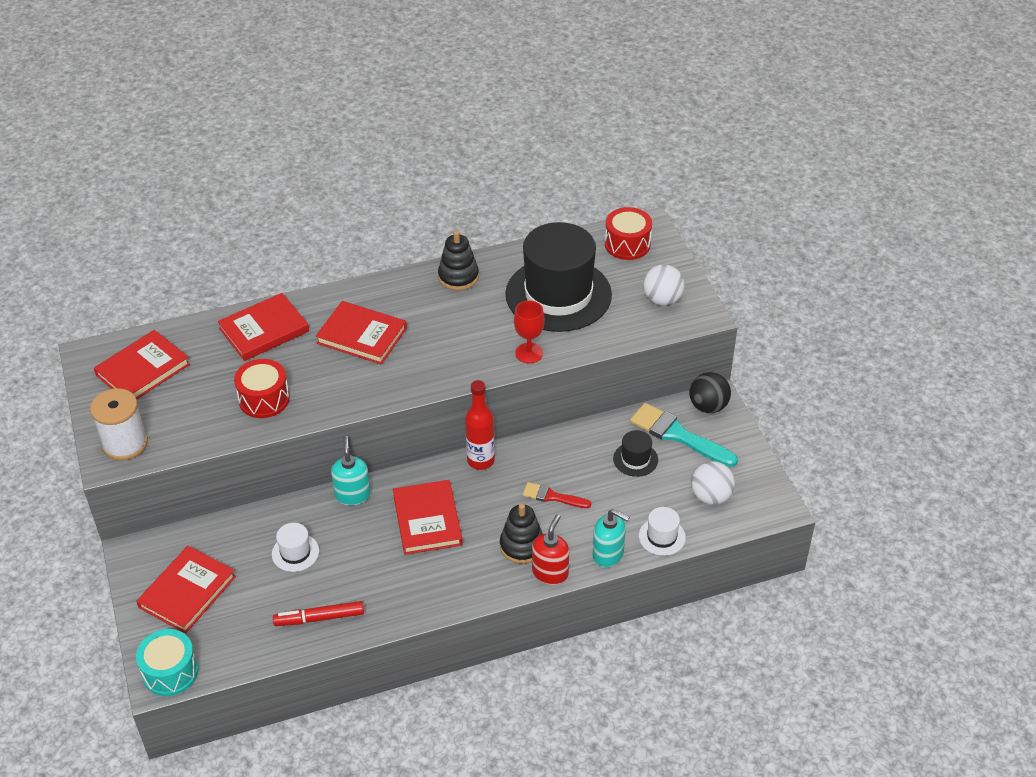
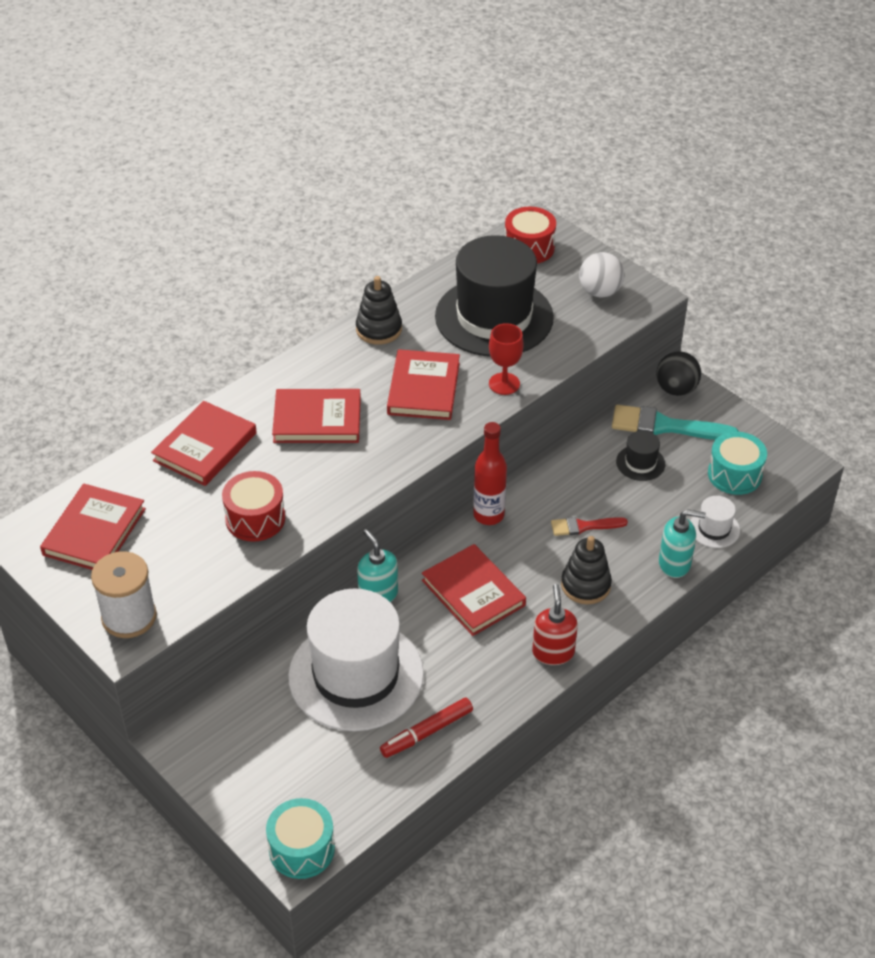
camera: 25 degrees left, 0 degrees up
red book [136,546,236,634] -> red book moved to [387,349,460,420]
white hat [272,523,319,572] -> white hat [288,588,424,731], size x2.45
red soap dispenser [532,514,569,585] -> red soap dispenser moved to [532,584,578,665]
white ball [691,461,735,505] -> turquoise drum [708,432,767,495]

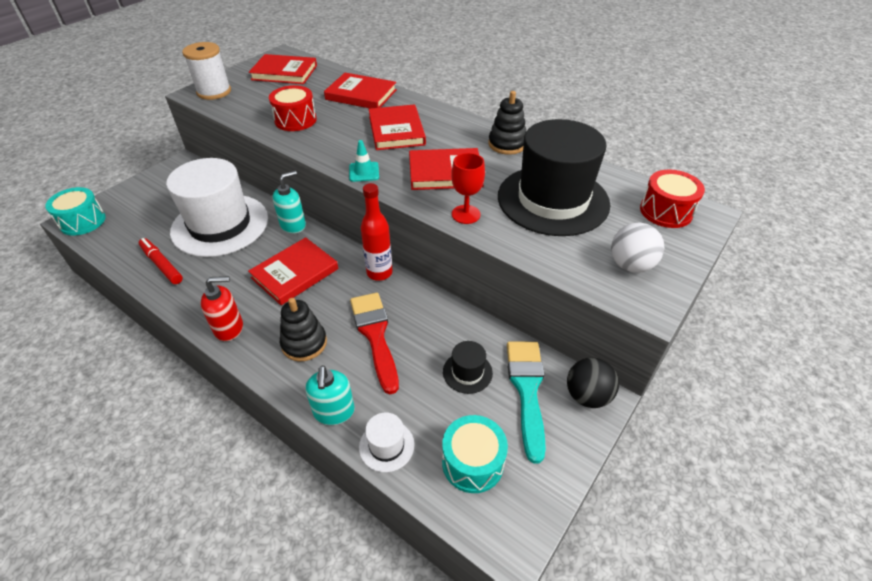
camera: 80 degrees right, 0 degrees up
red brush [551,517,628,536] -> red brush [350,293,399,394], size x1.74
none -> turquoise traffic cone [349,140,379,182]

